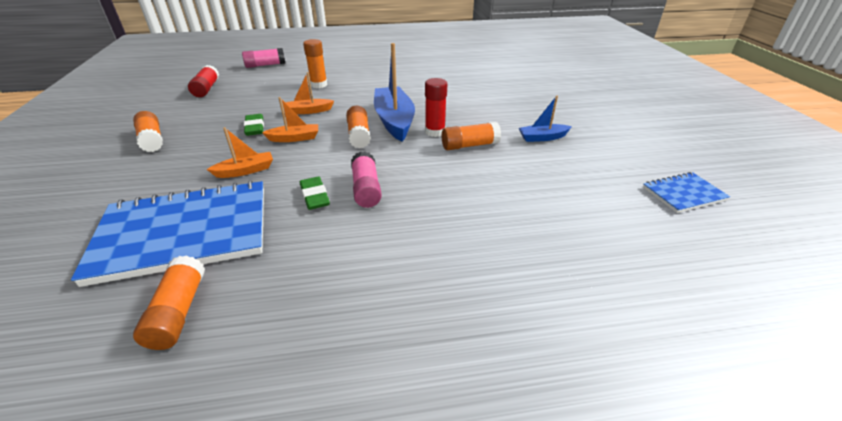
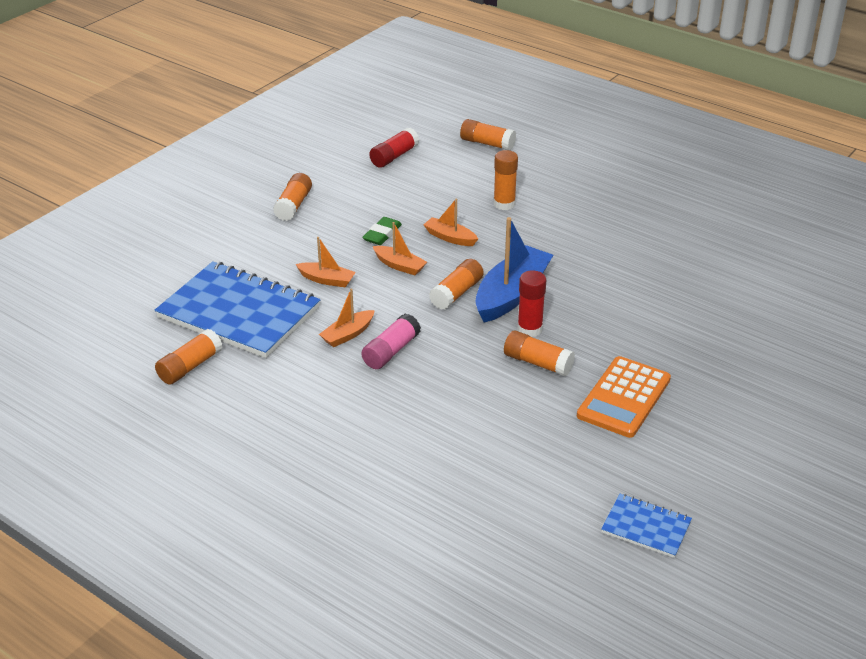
camera: 45 degrees right, 0 degrees up
pink glue stick [242,48,285,68] -> orange glue stick [460,119,516,150]
green eraser [300,177,330,210] -> orange boat [319,288,375,347]
blue boat [519,96,572,142] -> orange calculator [577,356,671,438]

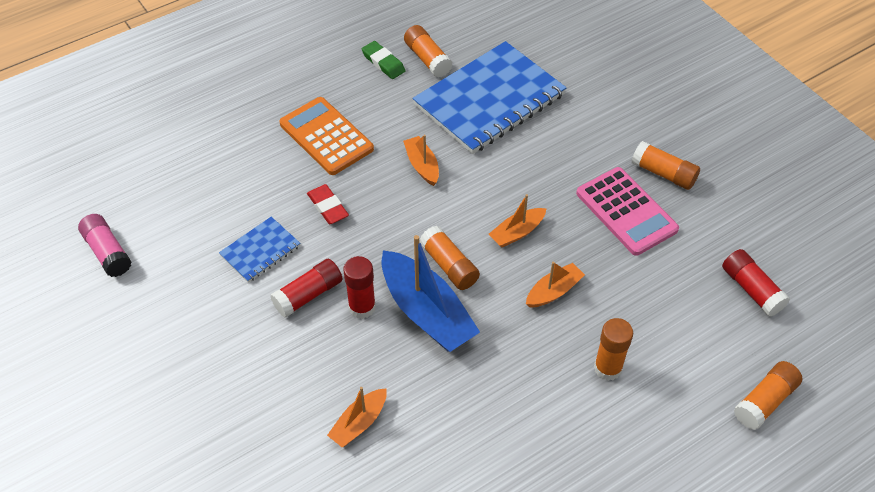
camera: 110 degrees right, 15 degrees up
orange boat [295,237,356,288] -> orange boat moved to [327,387,387,448]
pink glue stick [361,314,421,369] -> pink glue stick moved to [78,214,131,277]
green eraser [362,217,402,245] -> green eraser moved to [362,41,406,79]
orange glue stick [504,330,575,377] -> red glue stick [270,259,343,318]
orange calculator [577,356,671,438] -> orange calculator moved to [279,97,374,175]
blue notebook [601,494,692,558] -> blue notebook moved to [219,217,300,283]
none -> red eraser [307,184,349,224]
none -> pink calculator [576,167,679,256]

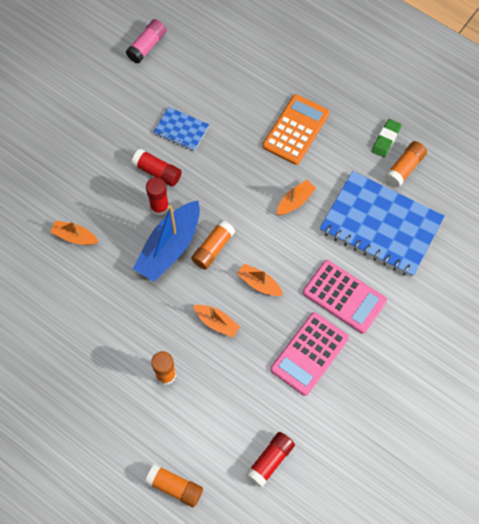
camera: 70 degrees right, 15 degrees up
red eraser [307,184,349,224] -> none
orange glue stick [632,141,700,190] -> none
none -> pink calculator [303,260,387,334]

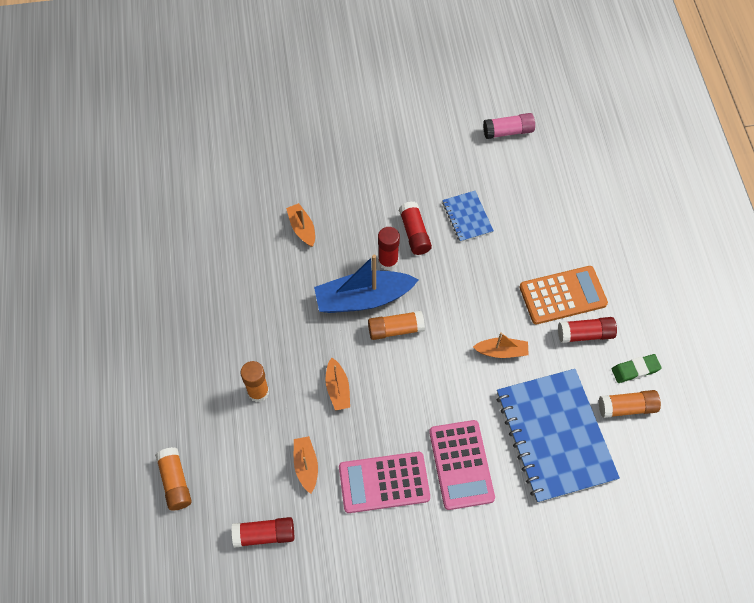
camera: 45 degrees right, 5 degrees down
orange boat [237,263,283,296] -> orange boat moved to [294,436,318,494]
none -> red glue stick [558,317,617,343]

